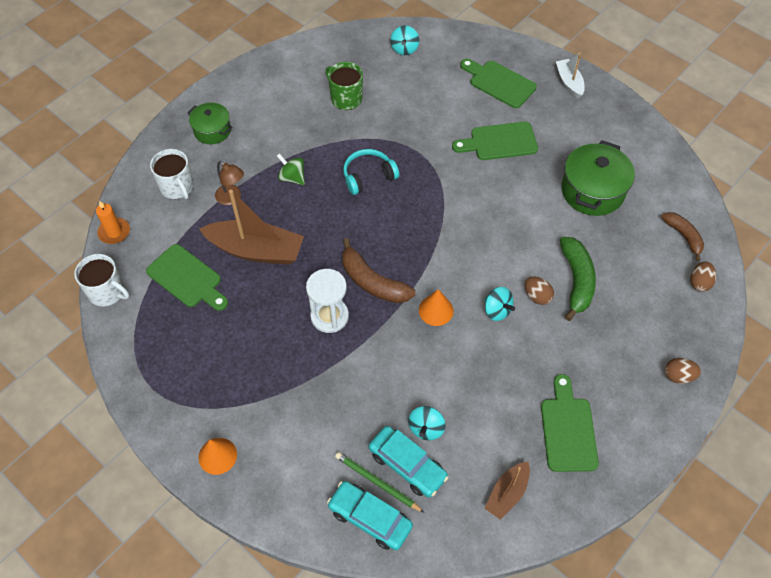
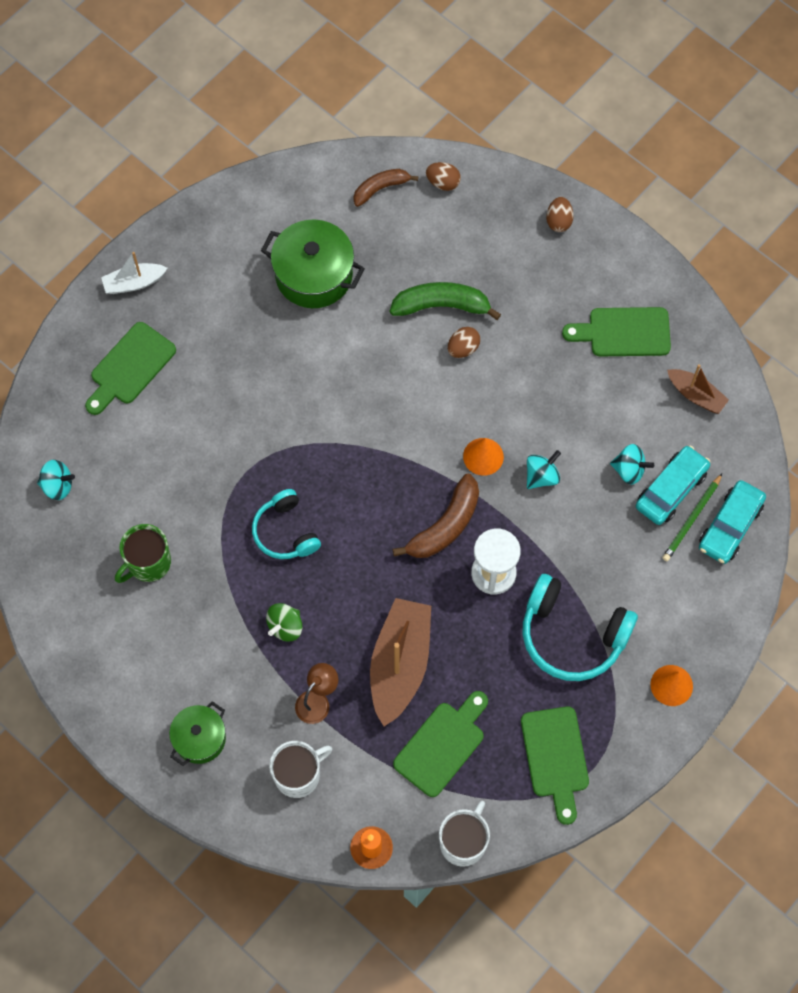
camera: 90 degrees left, 10 degrees up
green cutting board [452,122,538,160] -> green cutting board moved to [521,706,589,825]
turquoise spinning top [484,287,515,321] -> turquoise spinning top moved to [527,450,561,489]
none -> turquoise headphones [523,574,638,681]

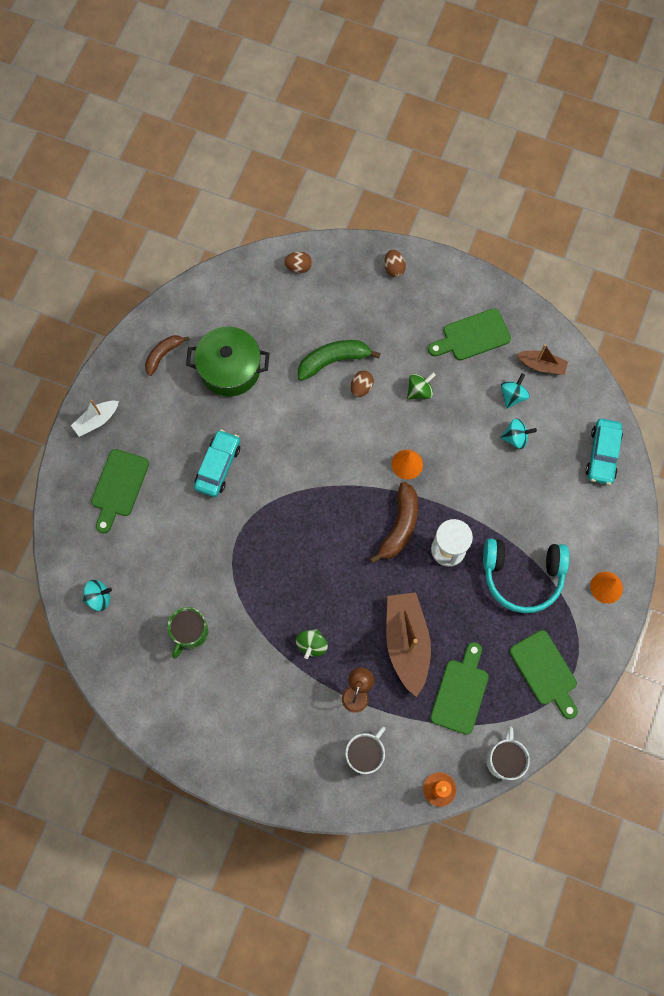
camera: 20 degrees left, 5 degrees up
green pot [169,701,226,766] -> none
turquoise headphones [252,489,321,559] -> none
brown banana [353,169,418,207] -> brown banana moved to [145,335,190,376]
turquoise spinning top [527,450,561,489] -> turquoise spinning top moved to [501,373,529,409]
turquoise car [636,445,710,525] -> turquoise car moved to [194,430,240,497]
green pencil [662,474,722,561] -> none
none -> green spinning top [407,373,436,400]

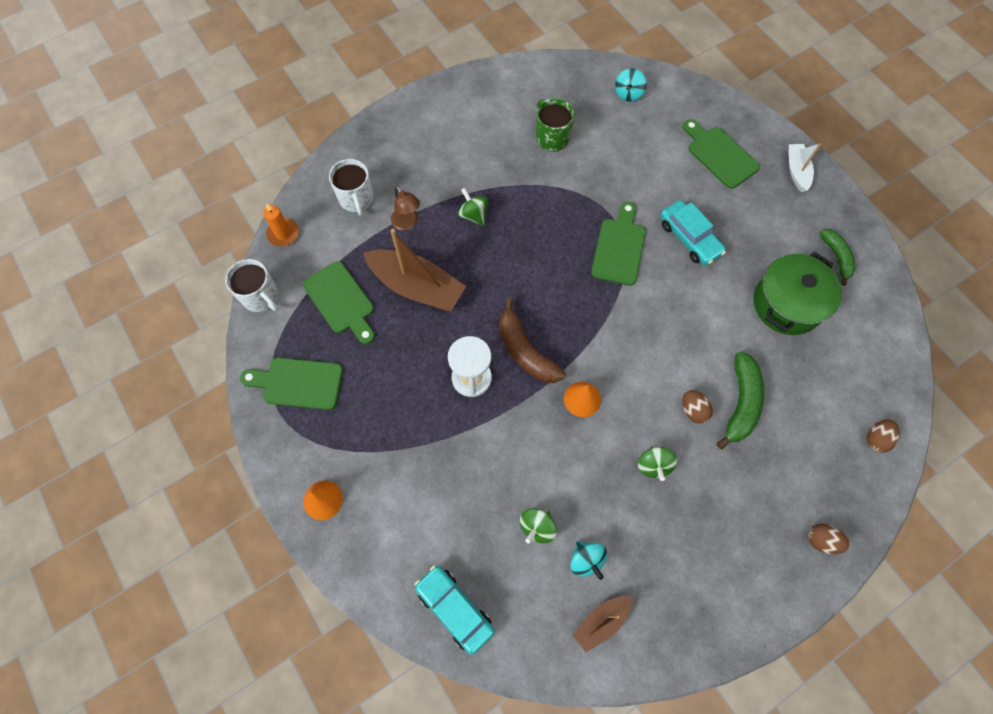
camera: 125 degrees right, 5 degrees down
brown banana [145,335,190,376] -> green banana [820,229,855,286]
green cutting board [428,308,511,360] -> green cutting board moved to [591,202,646,286]
turquoise headphones [483,538,570,613] -> none
turquoise spinning top [500,418,537,449] -> green spinning top [520,508,557,543]

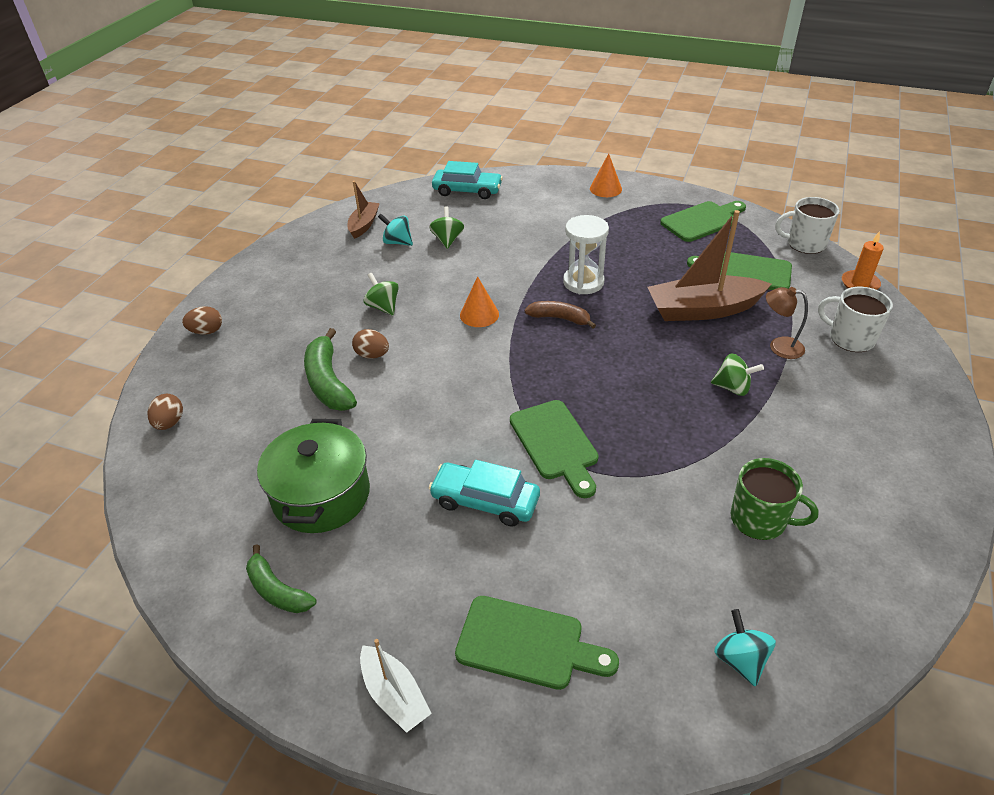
camera: 145 degrees right, 25 degrees down
brown banana [499,298,566,383] -> brown banana [525,301,596,329], size x0.66

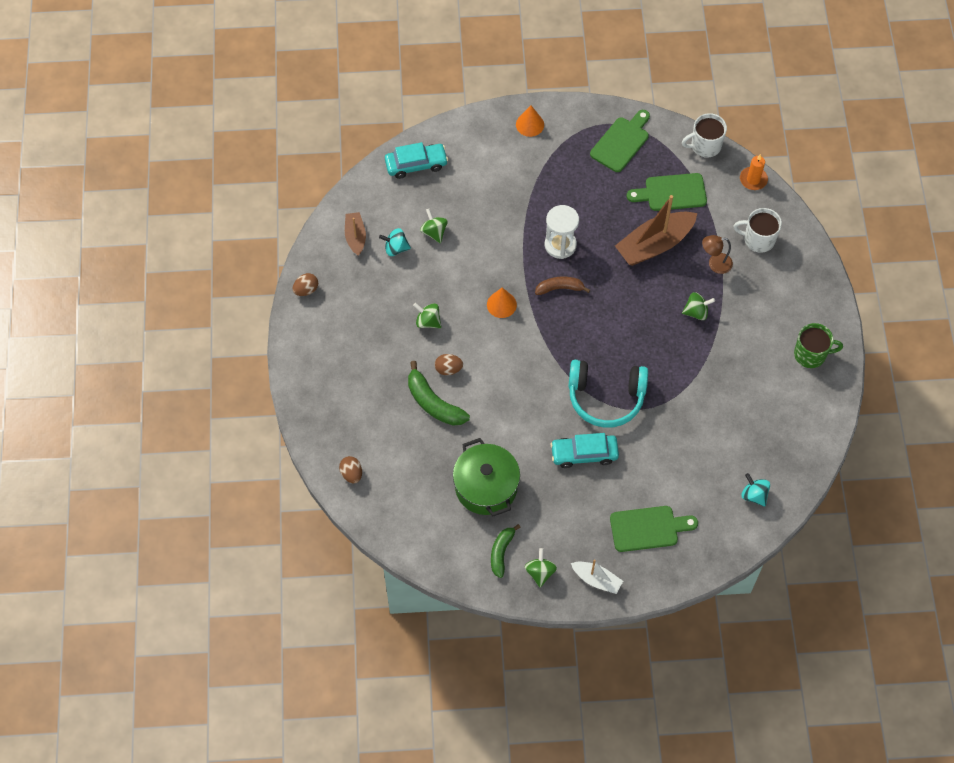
camera: 25 degrees left, 20 degrees up
brown egg [182,306,222,335] -> brown egg moved to [293,273,318,296]
green banana [246,544,317,613] -> green banana turned 90 degrees clockwise [491,524,520,578]
green cutting board [510,400,599,498] -> turquoise headphones [568,360,648,428]
green mug [730,458,819,540] -> green mug moved to [794,323,843,368]
none -> green spinning top [525,548,557,588]

